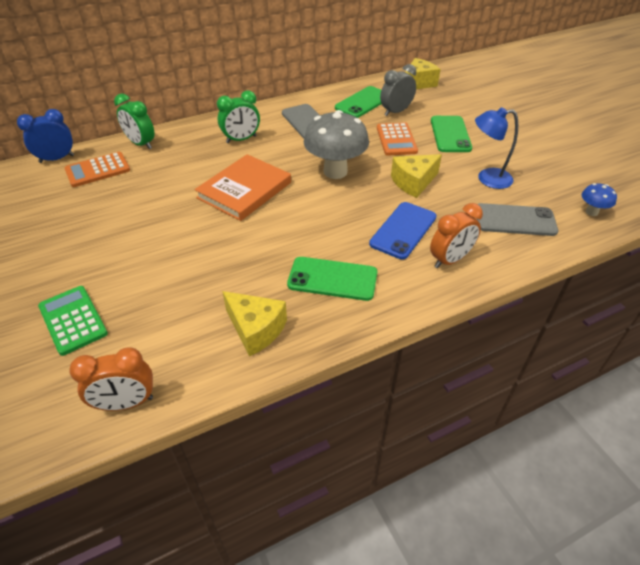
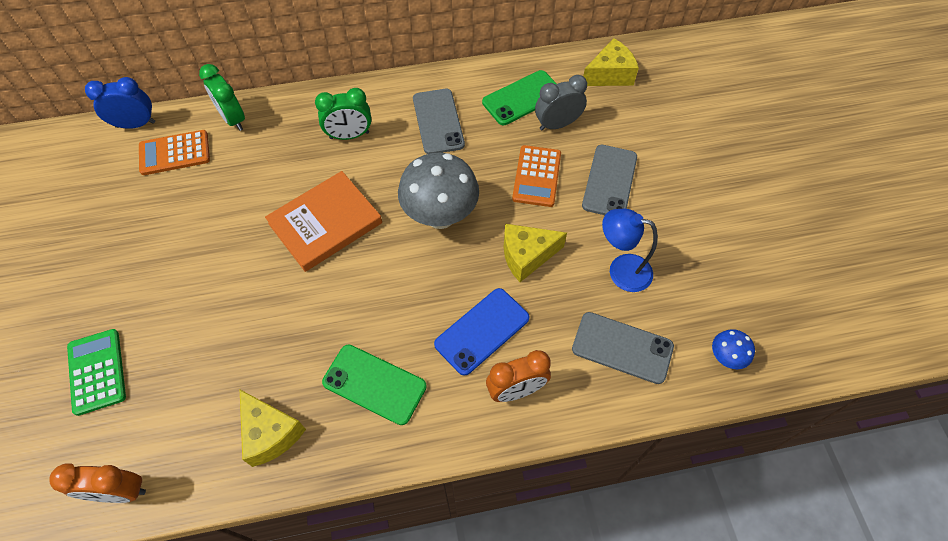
camera: 15 degrees right, 15 degrees up
green phone [431,116,472,152] -> grey phone [582,145,637,215]

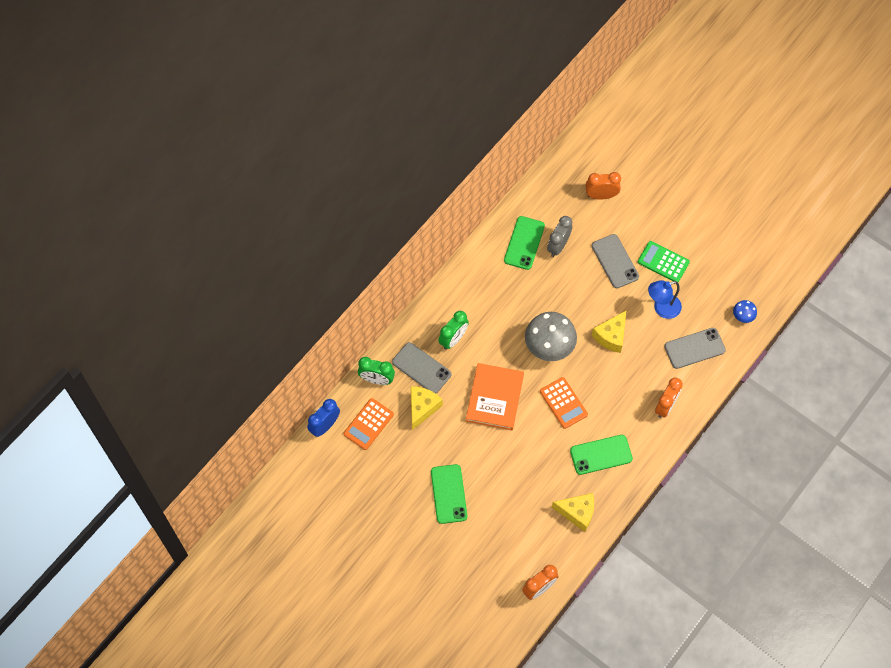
camera: 40 degrees left, 5 degrees up
green calculator [67,329,126,416] -> green calculator moved to [638,241,690,282]
grey phone [413,89,465,154] -> grey phone moved to [392,342,451,393]
blue phone [434,288,529,376] -> none
orange calculator [512,145,561,207] -> orange calculator moved to [540,377,588,429]
yellow cheese [583,38,639,86] -> yellow cheese moved to [411,386,443,430]
none -> green phone [431,464,467,524]
none -> orange clock [585,172,621,200]

